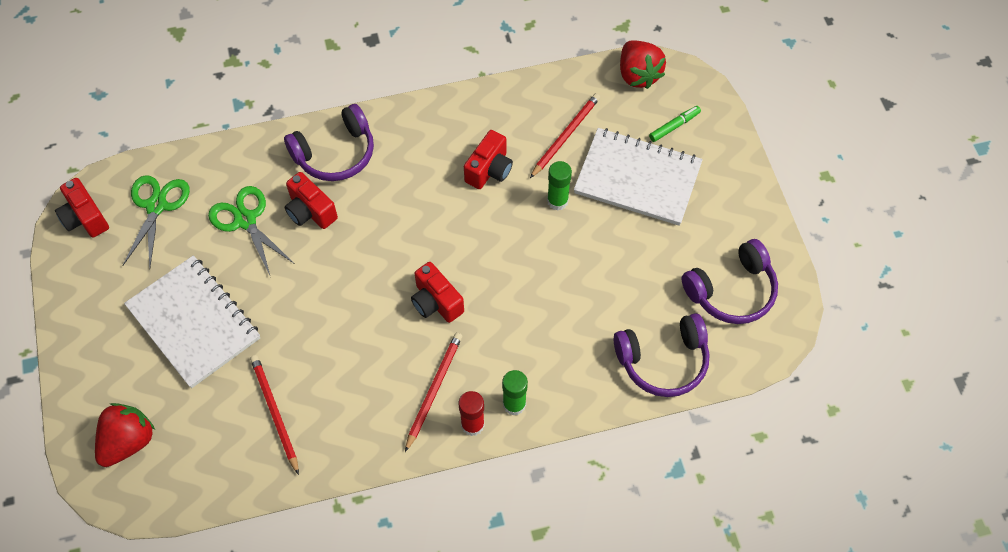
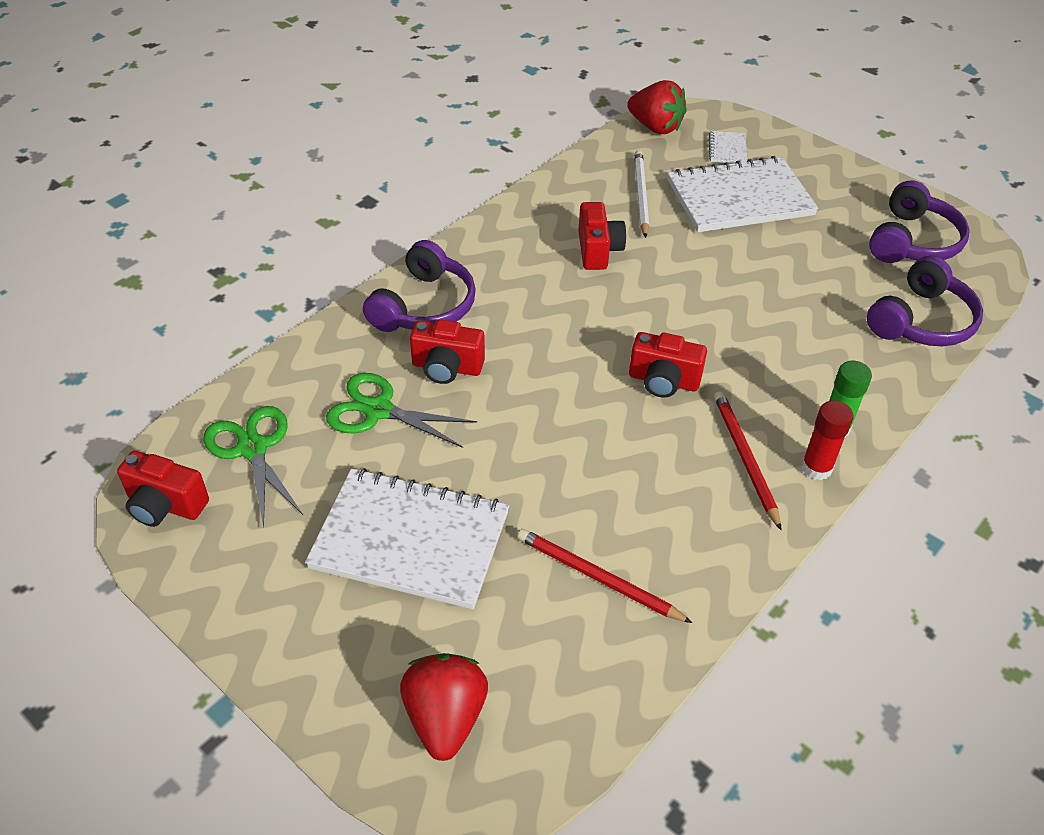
camera: 35 degrees left, 15 degrees down
red pencil [530,93,600,178] -> white pencil [634,150,649,238]
green glue stick [547,161,572,211] -> none
green marker [649,106,701,142] -> white notebook [709,131,747,164]

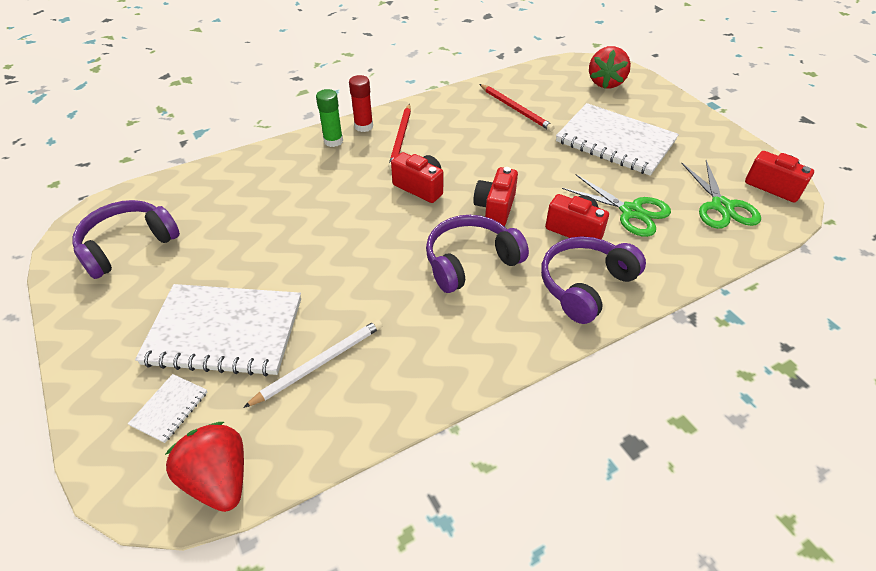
camera: 160 degrees left, 0 degrees up
red camera [578,202,626,270] -> red camera moved to [473,167,518,226]
white pencil [634,150,649,238] -> white pencil turned 150 degrees counterclockwise [243,320,382,408]
purple headphones [867,256,983,346] -> purple headphones moved to [426,215,529,293]

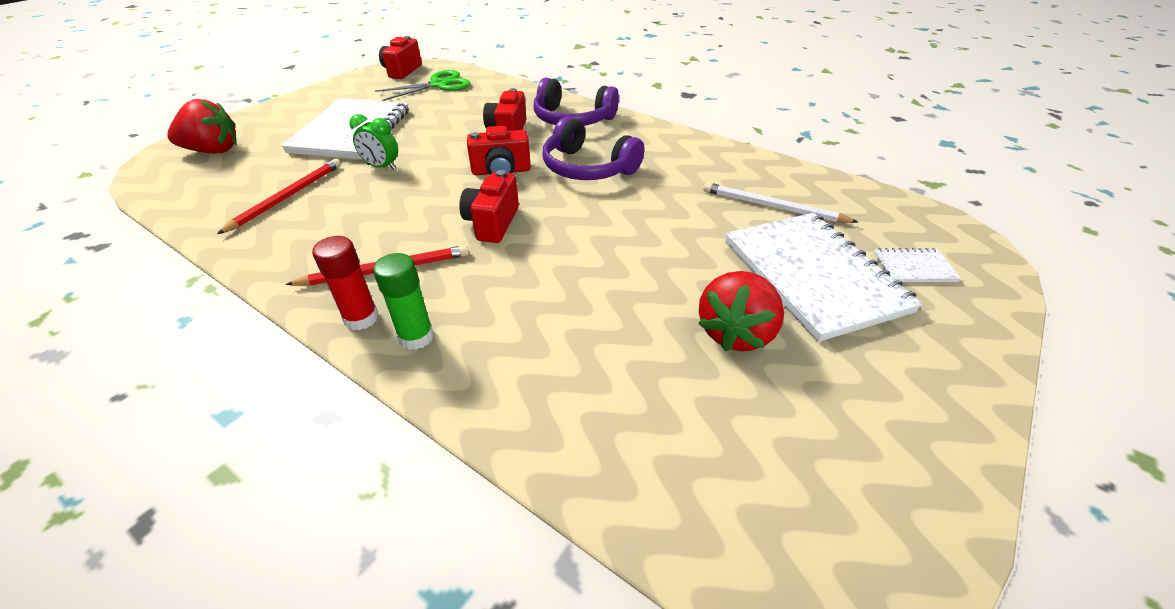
camera: 115 degrees left, 5 degrees down
purple headphones [72,200,180,279] -> none
red strawberry [165,422,244,512] -> red strawberry moved to [698,271,784,352]
green scissors [562,174,671,237] -> none
none -> green clock [349,114,398,170]

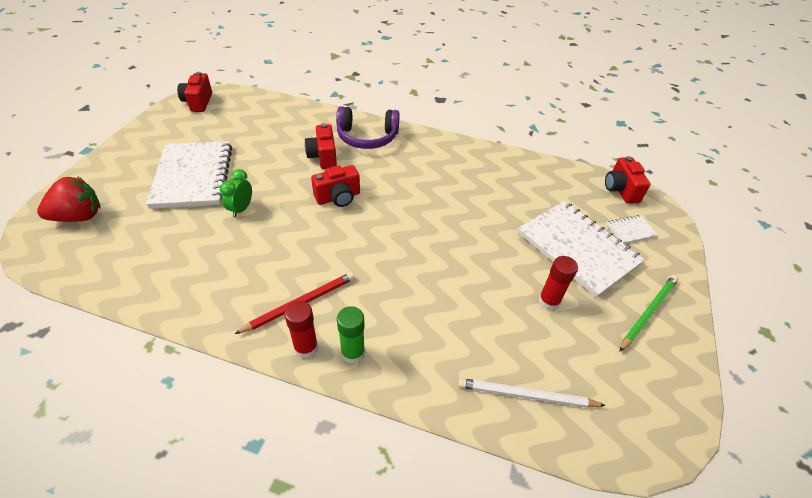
camera: 20 degrees left, 5 degrees up
red pencil [217,159,341,234] -> none
green clock [349,114,398,170] -> green clock turned 105 degrees clockwise [220,169,252,218]
green scissors [375,70,471,101] -> none
red camera [459,170,519,243] -> red camera moved to [605,156,651,204]
purple headphones [542,116,644,180] -> none
red strawberry [698,271,784,352] -> red glue stick [539,256,578,311]
white pencil [703,182,858,223] -> white pencil moved to [458,378,606,408]
none -> green pencil [619,275,679,352]

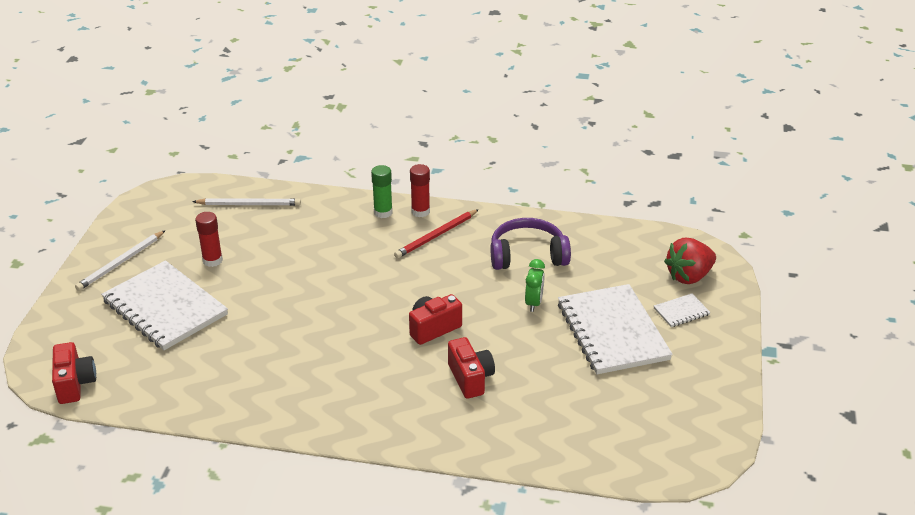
camera: 175 degrees right, 10 degrees down
red camera [177,72,212,112] -> none
purple headphones [336,106,400,149] -> purple headphones moved to [491,218,571,270]
white notebook [606,215,658,244] -> white notebook moved to [654,293,710,327]
green pencil [619,275,679,352] -> white pencil [75,230,166,291]

